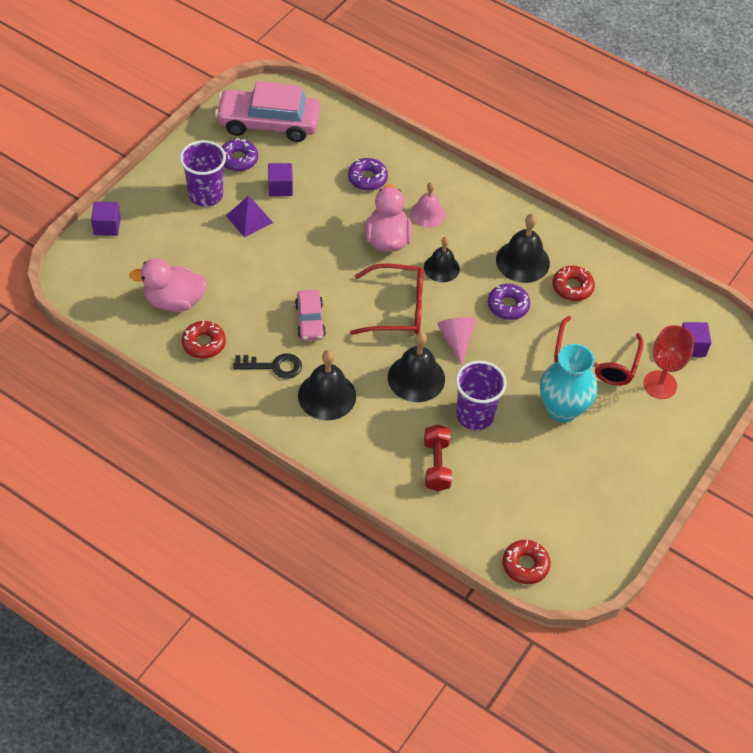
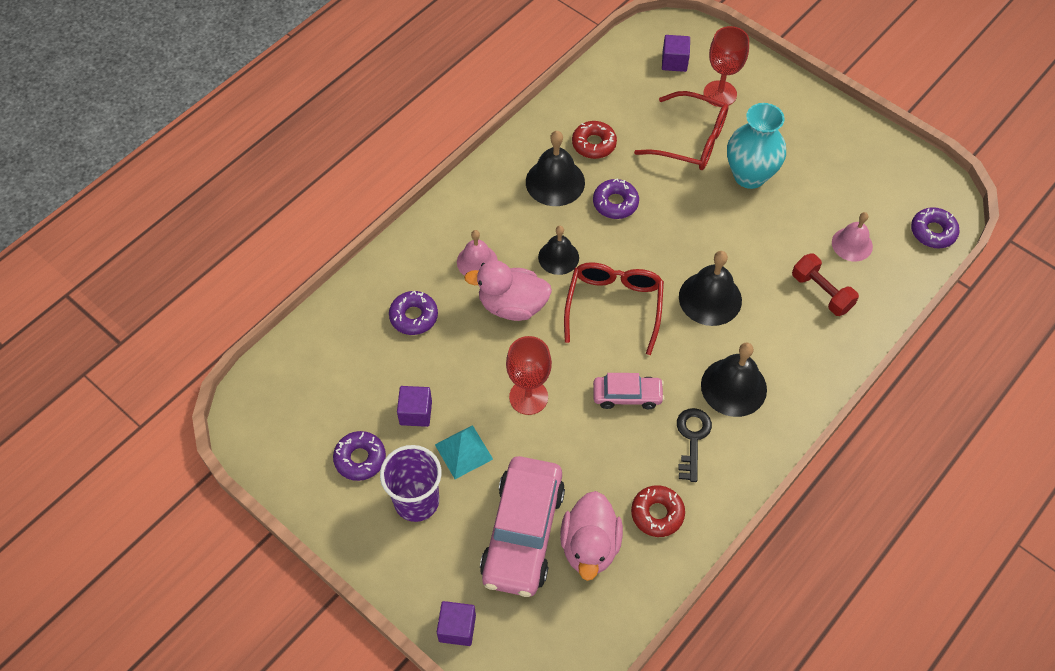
camera: 80 degrees left, 5 degrees up
pink car [215,81,320,142] -> pink car moved to [480,456,565,597]
purple pyramid [226,196,273,238] -> turquoise pyramid [435,425,493,479]
red dumbbell [424,425,452,491] -> red dumbbell turned 45 degrees clockwise [792,253,859,316]
pink cone [437,317,476,366] -> none
purple cup [456,361,507,430] -> none
red donut [502,540,551,584] -> purple donut [911,207,960,248]
none -> red goblet [506,336,552,415]
none -> pink bell [832,212,873,262]

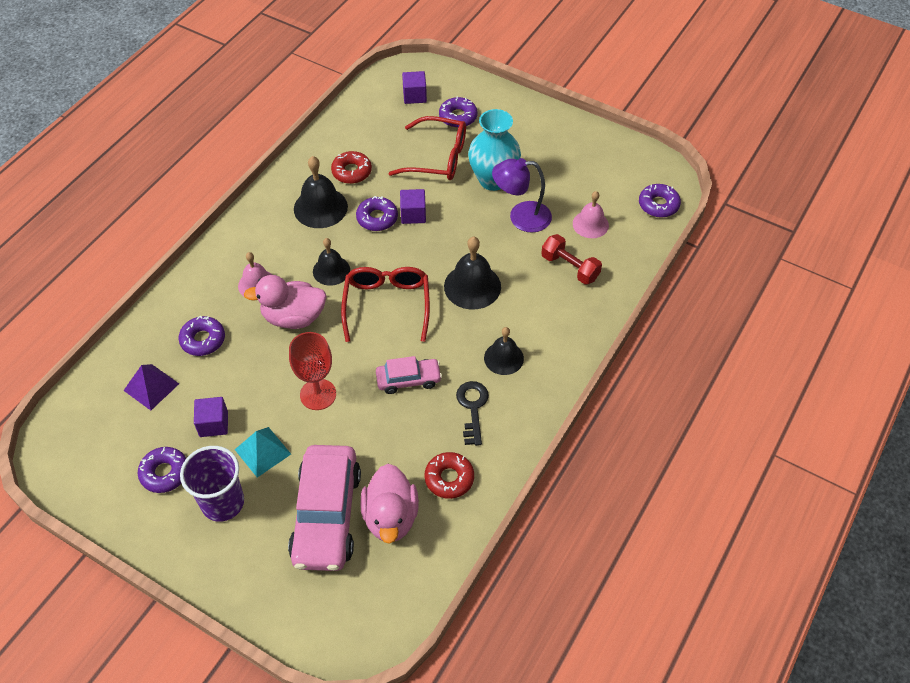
camera: 10 degrees left, 5 degrees down
purple cube [437,601,476,646] -> purple cube moved to [400,189,426,224]
black bell [701,343,767,417] -> black bell [484,327,524,375], size x0.66
red goblet [703,26,749,107] -> purple donut [439,96,478,128]
none -> purple pyramid [123,364,179,410]
none -> purple lamp [492,158,552,233]

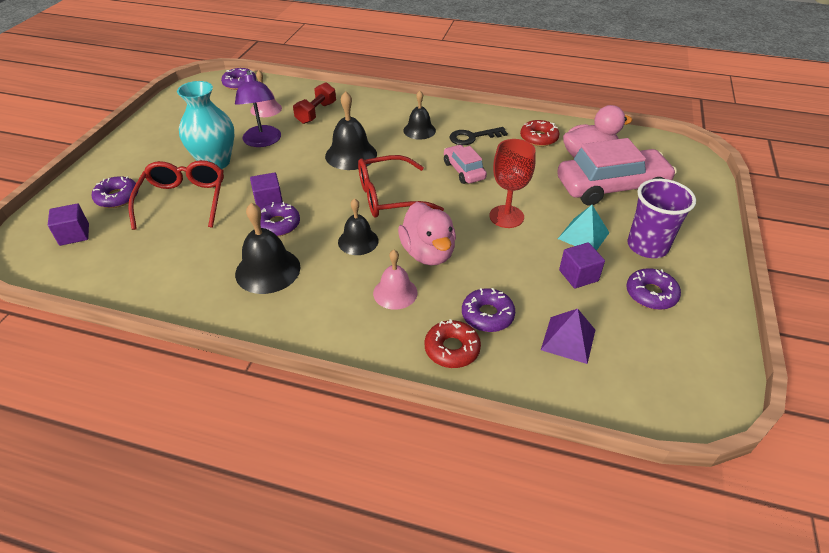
camera: 105 degrees left, 10 degrees down
red donut [331,151,372,184] -> red donut moved to [425,319,481,368]

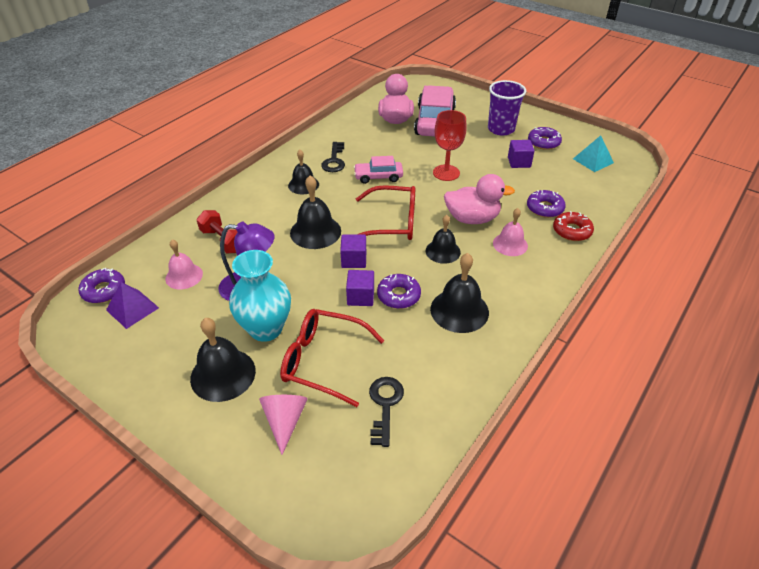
camera: 70 degrees left, 0 degrees up
purple cube [48,203,89,246] -> purple cube moved to [340,234,366,268]
purple donut [92,176,139,208] -> pink cone [259,395,307,455]
red glasses [358,155,444,218] -> red glasses turned 90 degrees counterclockwise [356,185,416,240]
red donut [520,120,560,146] -> none
purple pyramid [541,309,595,364] -> purple pyramid moved to [106,282,159,329]
turquoise pyramid [558,205,609,251] -> turquoise pyramid moved to [573,135,614,172]
none -> black bell [190,318,256,402]
none -> black key [369,377,404,447]

